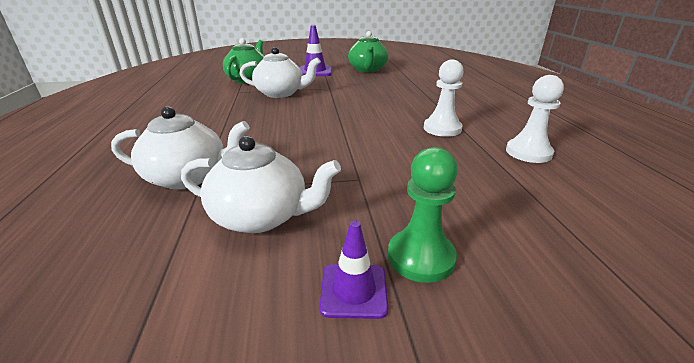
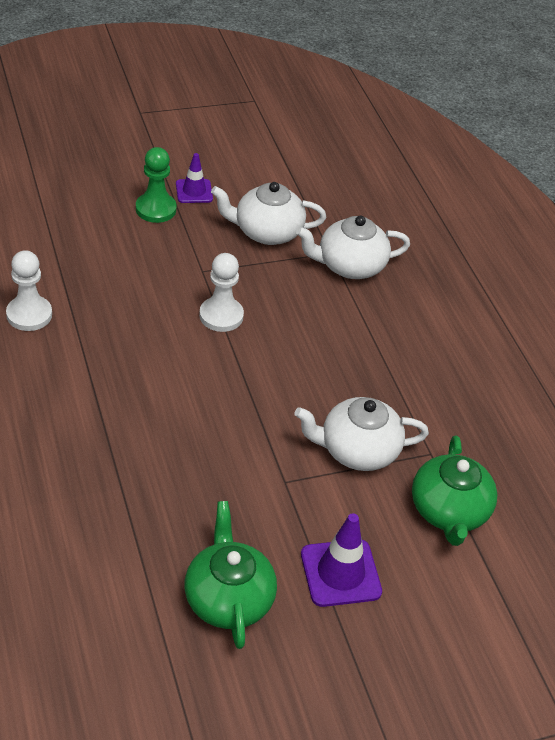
camera: 165 degrees right, 15 degrees up
white pawn [424,60,463,137] -> white pawn moved to [199,253,244,332]

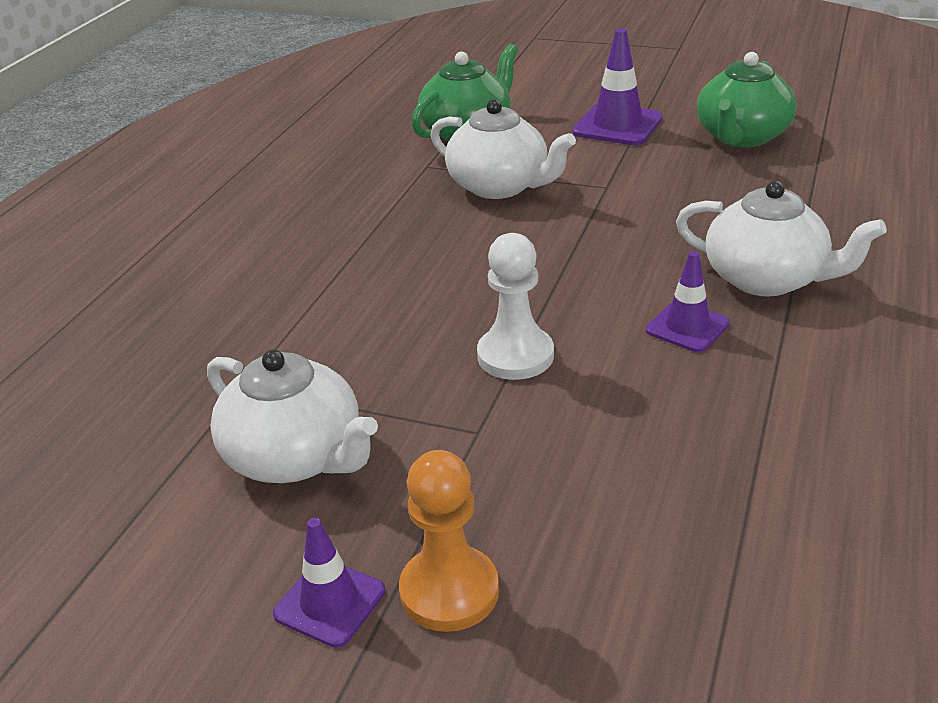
camera: 135 degrees left, 10 degrees down
white pawn [6,250,52,331] -> none
green pawn [136,147,177,223] -> orange pawn [399,450,499,632]
white teapot [296,216,410,279] -> white teapot moved to [676,181,887,296]
none -> purple traffic cone [646,251,730,352]

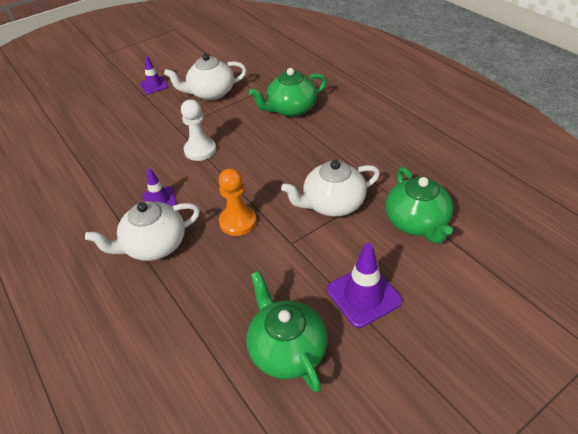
camera: 125 degrees right, 10 degrees up
orange pawn [399,450,499,632] -> orange pawn moved to [218,168,257,236]
none -> green teapot [249,68,327,117]

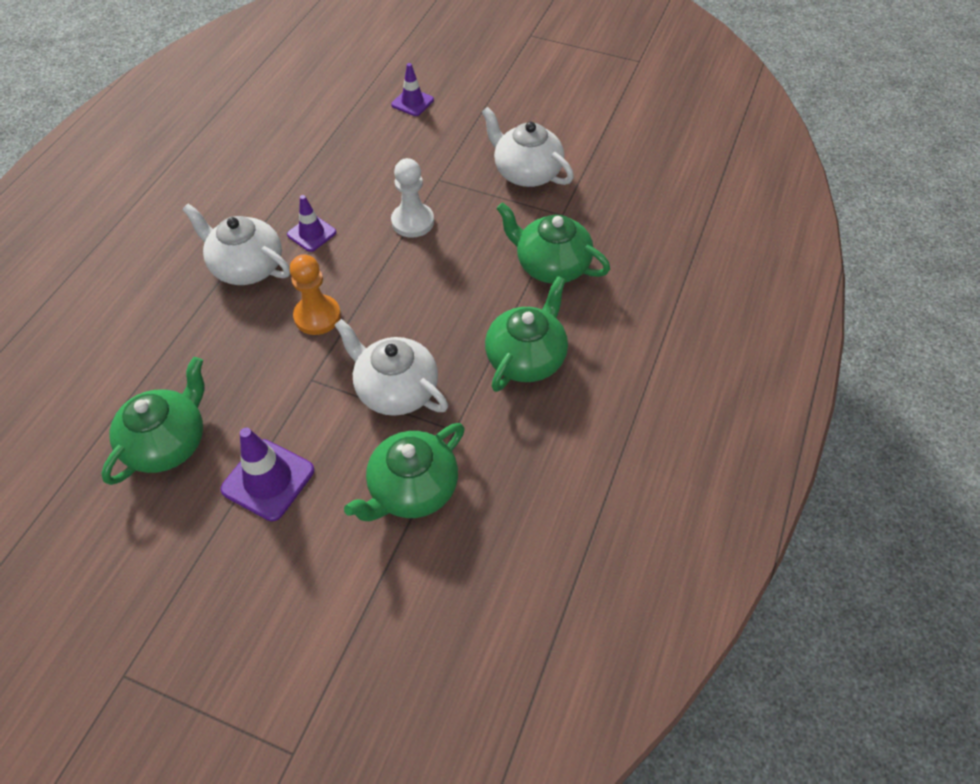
camera: 55 degrees right, 10 degrees up
purple traffic cone [140,56,168,94] -> purple traffic cone moved to [391,63,434,116]
none -> green teapot [485,276,568,392]

